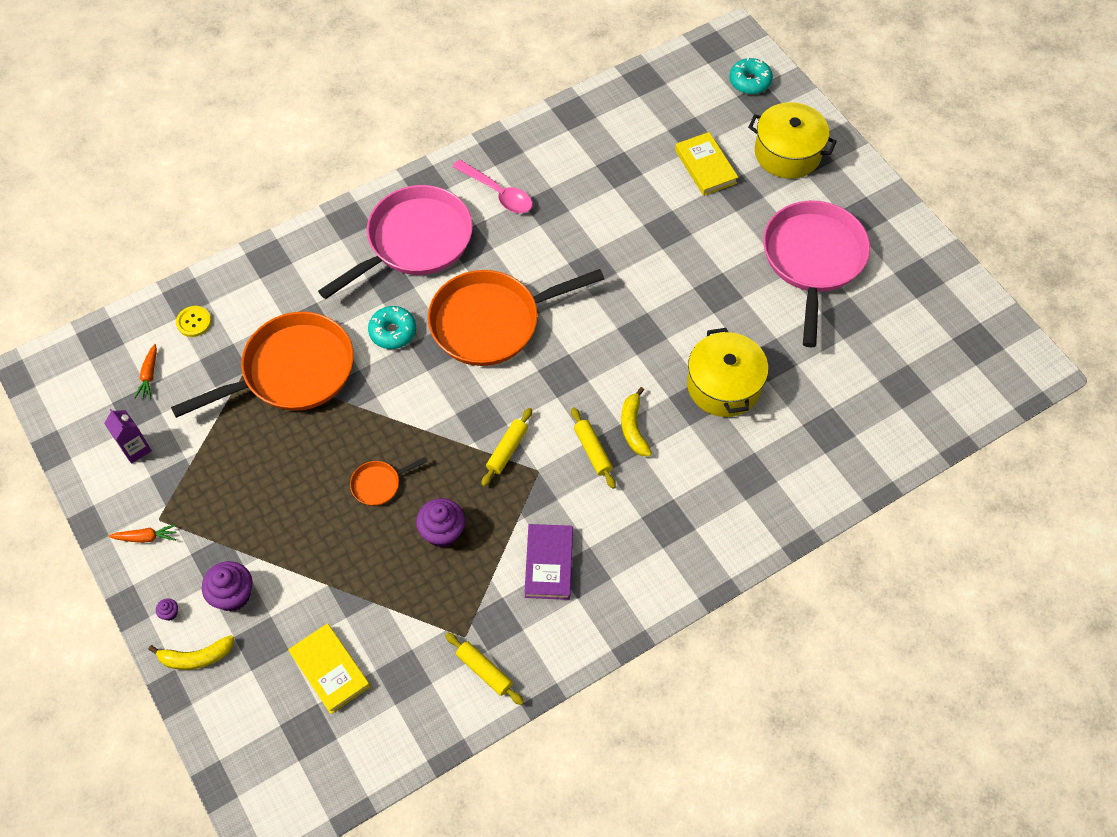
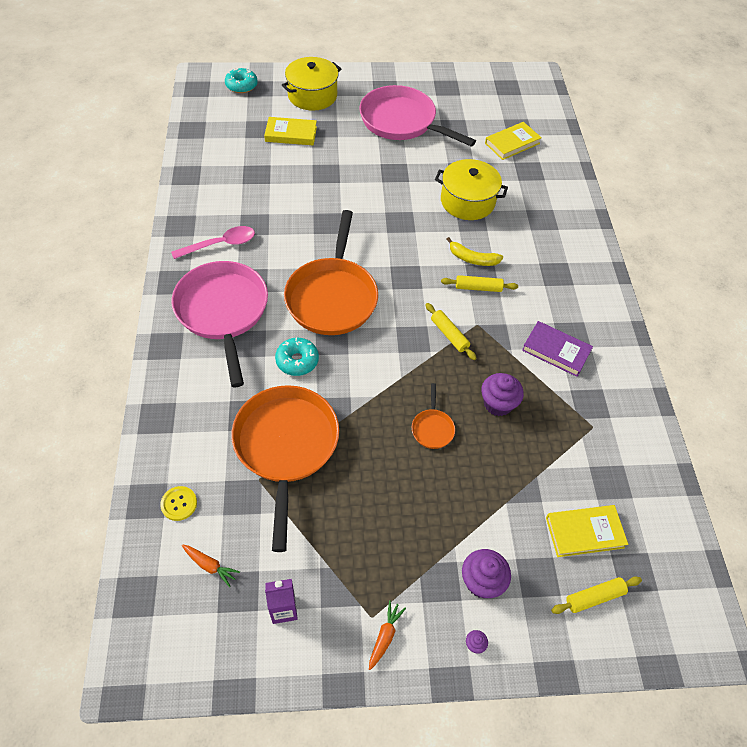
camera: 65 degrees left, 5 degrees down
yellow banana [148,635,234,670] -> none
yellow rolling pin [445,632,524,705] -> yellow rolling pin moved to [551,576,642,614]
none -> yellow book [485,122,542,160]

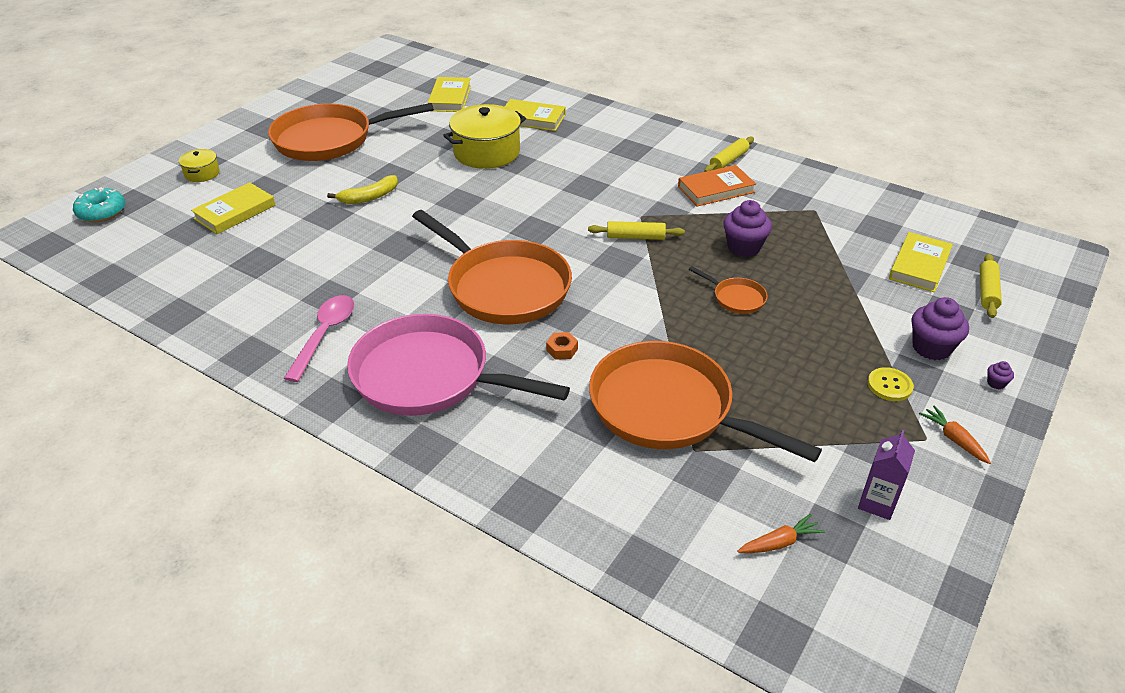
camera: 50 degrees left, 15 degrees down
yellow button [160,486,197,521] -> yellow button moved to [868,367,914,401]
turquoise donut [275,338,319,376] -> orange nut [546,332,578,360]
yellow pot [282,57,341,111] -> yellow pot [179,149,220,182], size x0.50
pink pan [359,85,476,147] -> orange pan [268,103,434,161]
yellow rolling pin [441,275,518,292] -> yellow rolling pin moved to [704,137,754,172]
yellow banana [447,237,503,266] -> yellow banana moved to [327,175,398,204]
purple book [522,321,593,377] -> orange book [678,165,756,206]
none -> yellow book [505,99,565,131]

